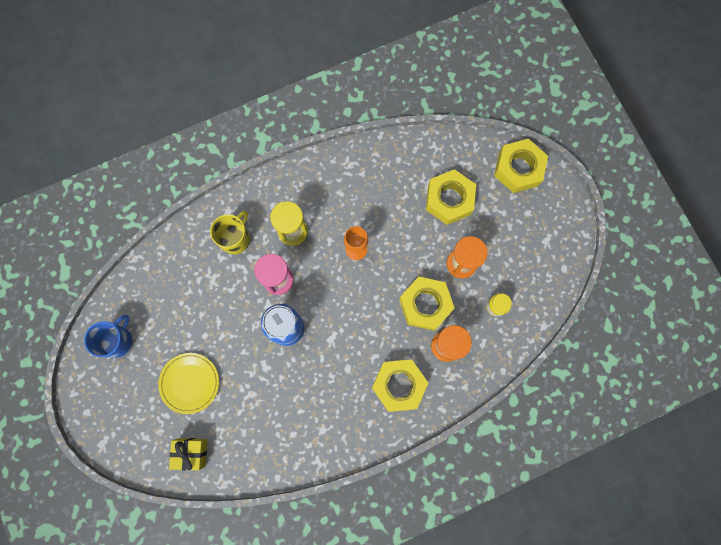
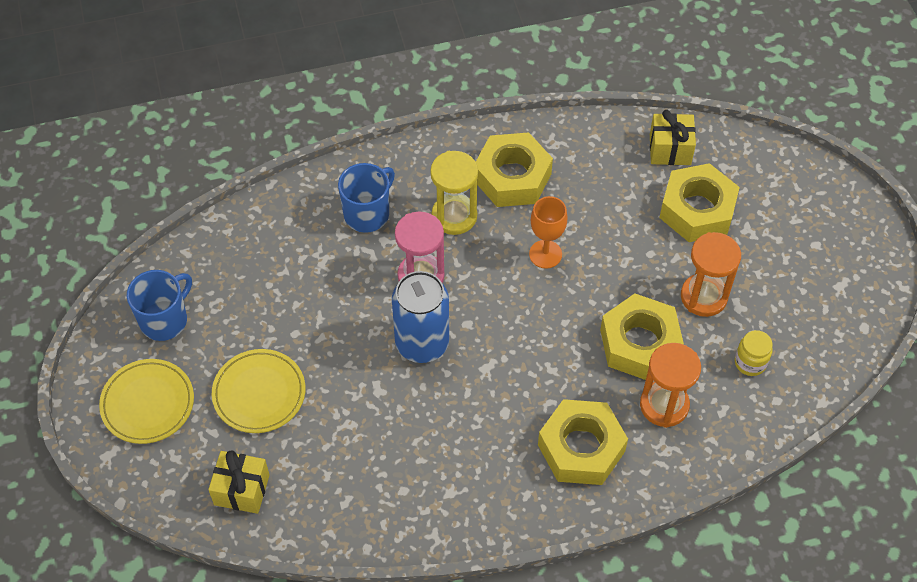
camera: 10 degrees right, 20 degrees down
yellow mug [210,211,250,254] -> blue mug [338,163,395,233]
yellow nut [494,139,548,193] -> yellow nut moved to [476,132,553,207]
none -> yellow plate [99,359,194,444]
none -> yellow gift [650,110,696,165]

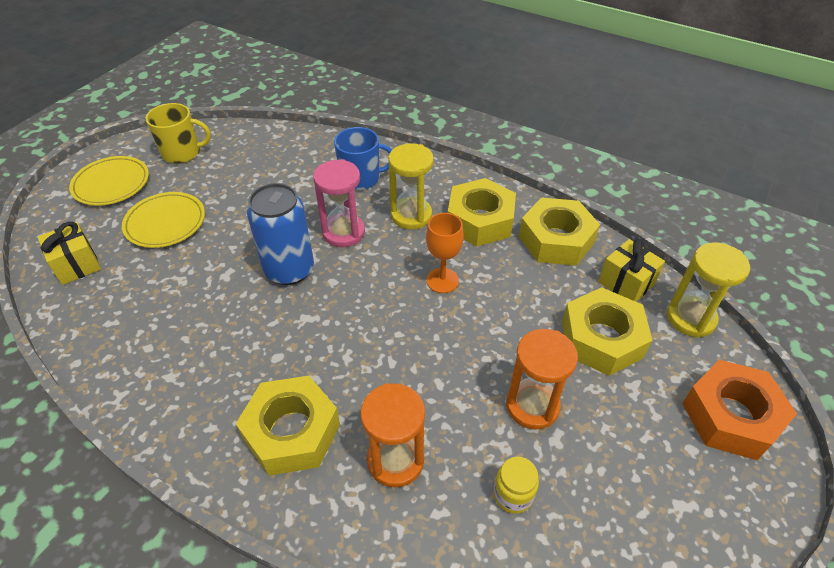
camera: 45 degrees right, 10 degrees down
blue mug [127,270,192,341] -> yellow mug [145,103,211,164]
yellow nut [600,294,684,380] -> yellow nut moved to [519,197,600,266]
none -> yellow hourglass [667,242,750,338]
none -> orange nut [682,360,797,460]

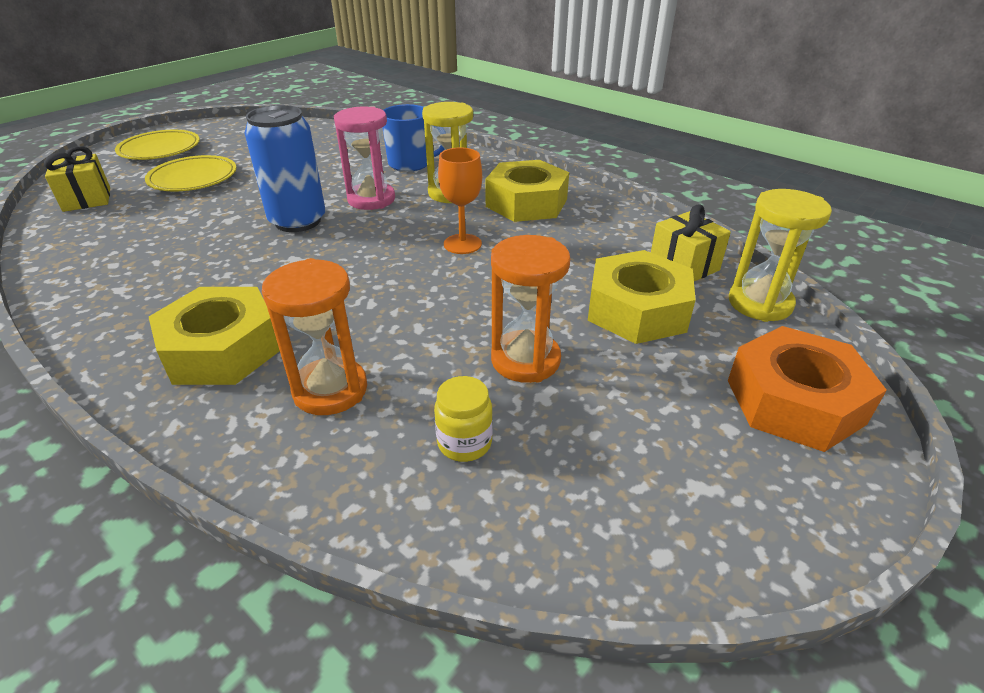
camera: 10 degrees right, 10 degrees down
yellow mug [145,103,211,164] -> none
yellow nut [519,197,600,266] -> none

